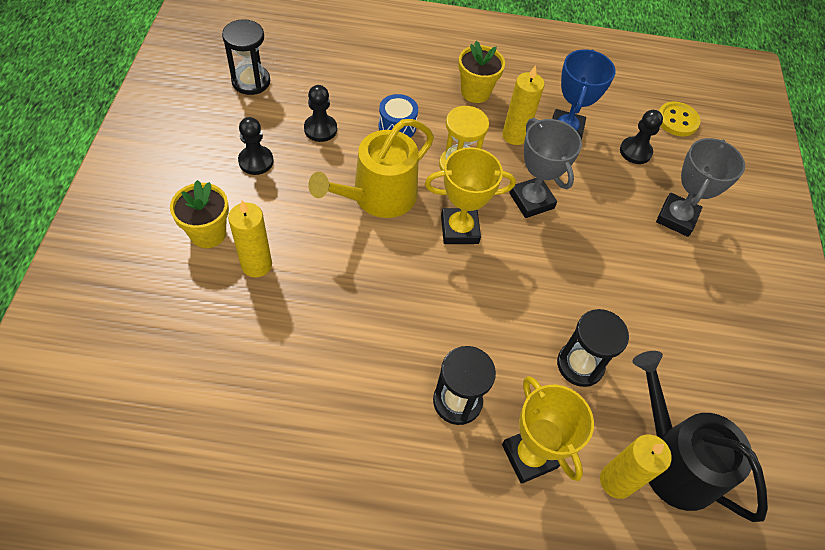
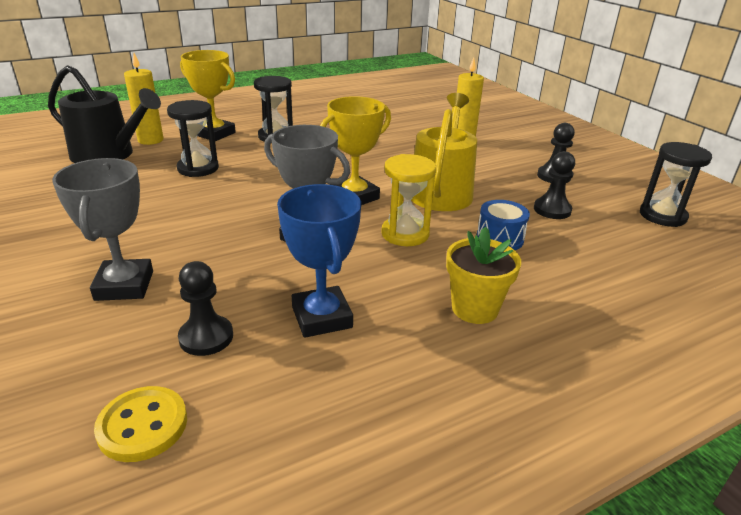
camera: 150 degrees right, 25 degrees down
yellow flower pot [170,180,229,248] -> none
yellow candle [502,65,545,145] -> none

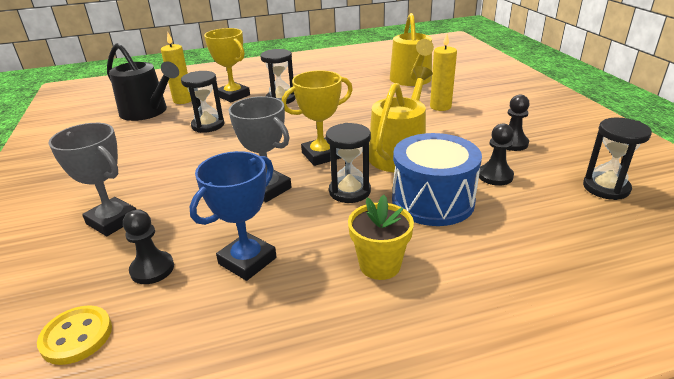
camera: 15 degrees right, 0 degrees up
grey trophy [52,158,153,301] -> grey trophy turned 60 degrees counterclockwise [48,123,137,236]
blue trophy [277,184,361,338] -> blue trophy turned 45 degrees clockwise [189,151,277,281]
yellow hourglass [381,154,436,246] -> black hourglass [326,123,371,203]
blue drum [477,200,530,250] -> blue drum [392,133,482,226], size x1.93
none -> yellow watering can [390,13,434,86]

